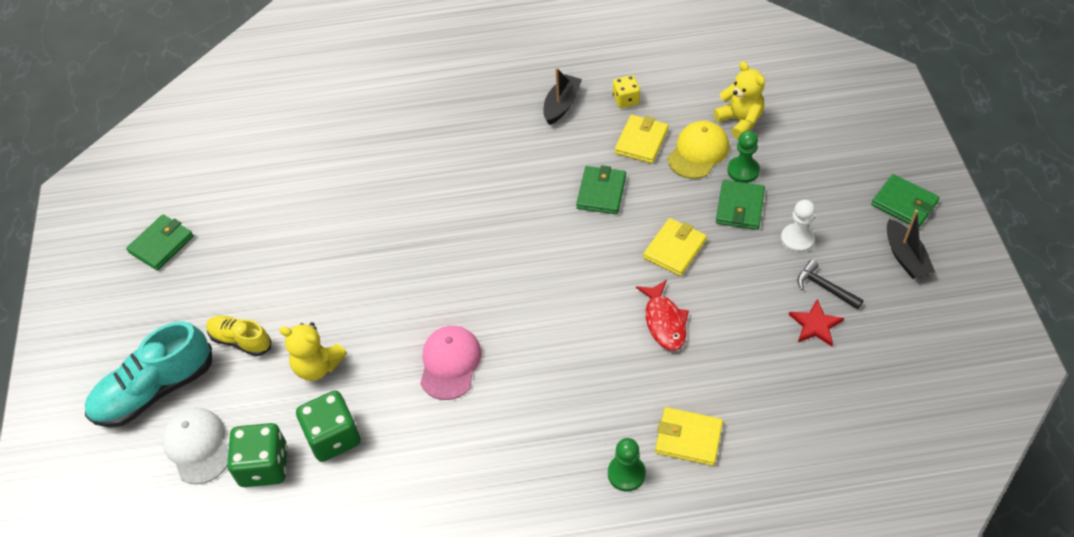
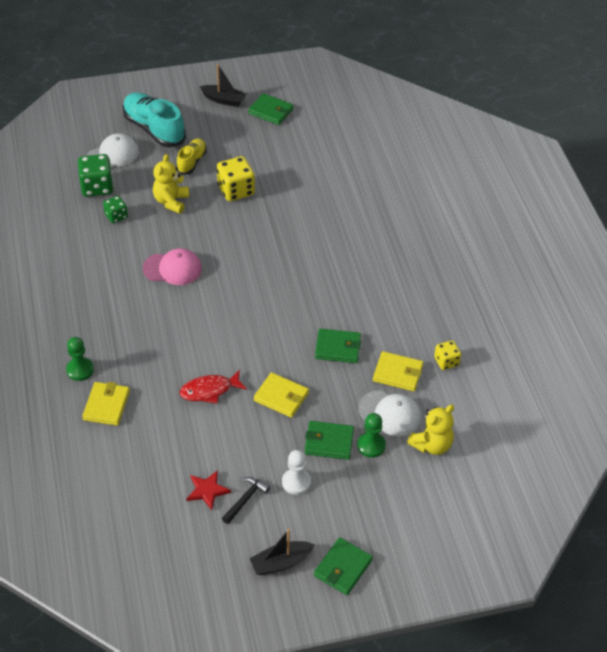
camera: 80 degrees right, 5 degrees down
green dice [296,390,361,462] -> green dice [103,196,128,223], size x0.59
black boat [543,68,582,125] -> black boat moved to [200,64,247,107]
yellow cap [668,121,729,179] -> white cap [358,390,421,436]
none -> yellow dice [217,156,255,201]

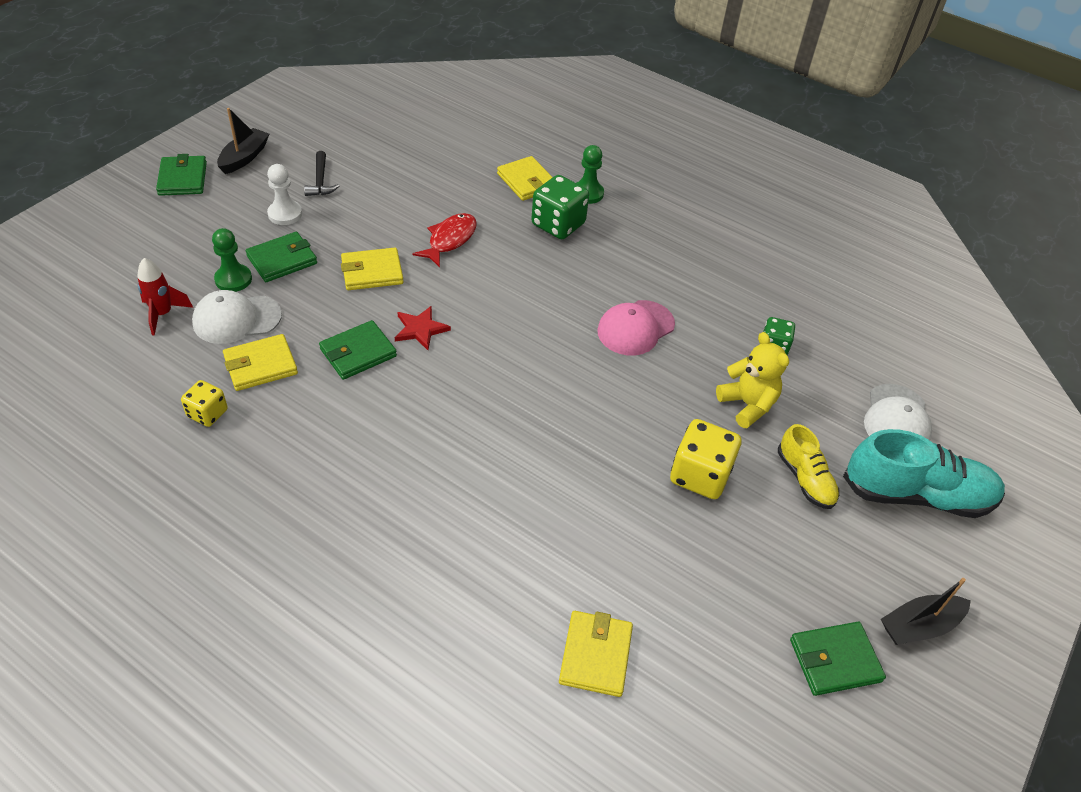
camera: 135 degrees right, 0 degrees up
green dice [78,154,113,197] -> green dice moved to [531,175,589,239]
red star [186,470,231,510] -> red star moved to [395,306,451,350]
yellow teddy bear [407,405,454,455] -> red rocket [137,258,193,335]
none -> yellow wallet [559,611,633,697]

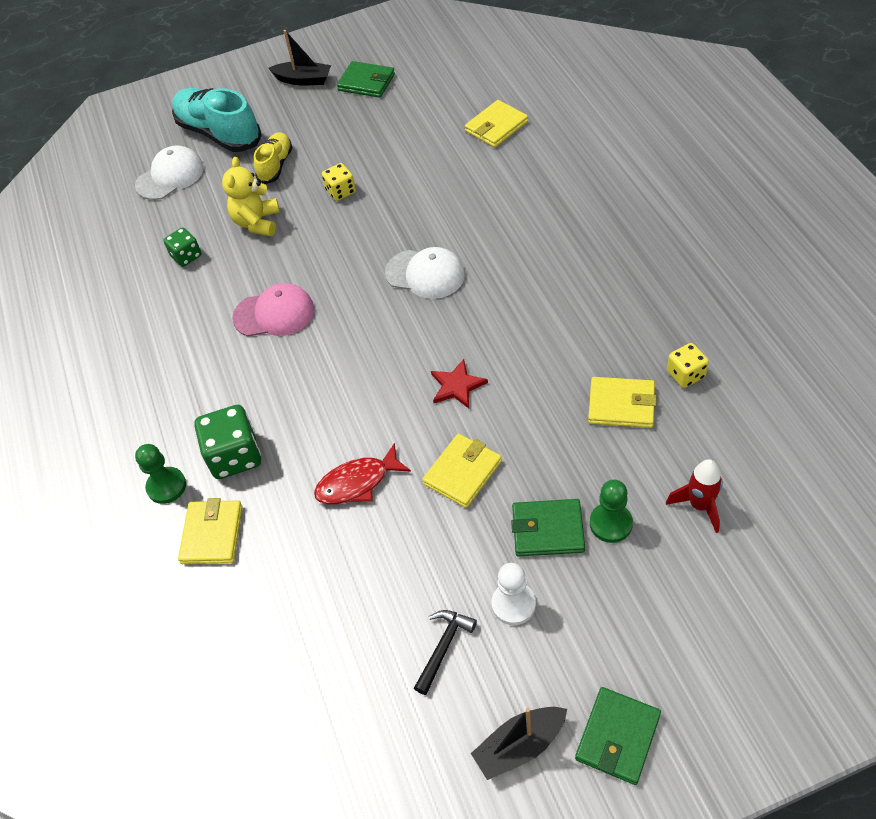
camera: 135 degrees left, 5 degrees up
white cap [192,290,282,344] -> white cap moved to [385,247,465,299]
green wallet [319,320,397,380] -> none
yellow wallet [341,248,404,290] -> yellow wallet turned 75 degrees counterclockwise [422,434,502,508]
yellow dice [670,419,741,499] -> yellow dice [322,163,356,201], size x0.59

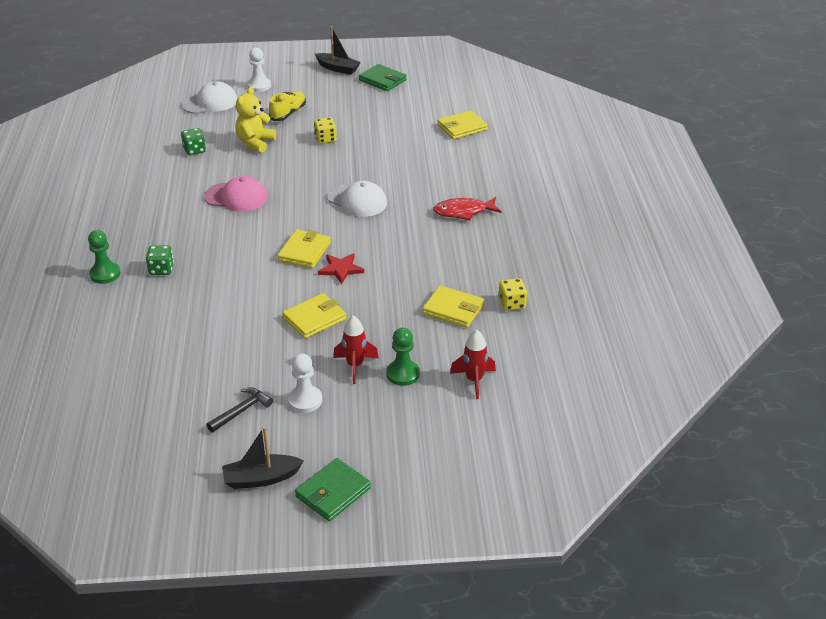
camera: 10 degrees right, 15 degrees down
turquoise shoe [172,88,262,152] -> white pawn [247,47,271,92]
yellow wallet [178,498,242,564] -> yellow wallet moved to [277,230,331,268]
green dice [194,405,261,479] -> green dice [146,245,174,275], size x0.59
red fish [314,443,411,504] -> red fish moved to [433,197,502,220]
green wallet [511,499,585,557] -> red rocket [333,315,379,384]

